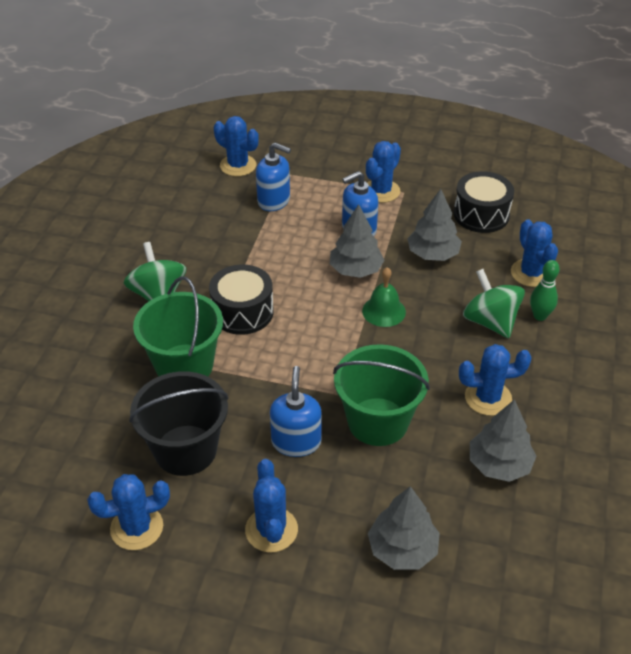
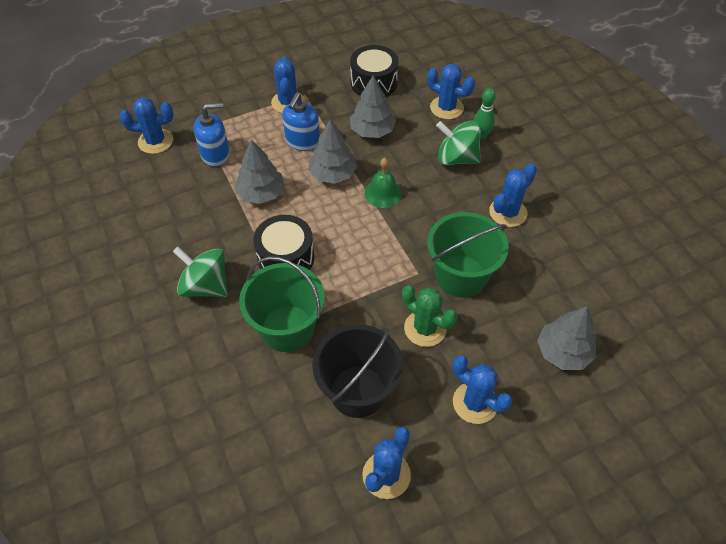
camera: 40 degrees left, 10 degrees up
blue soap dispenser [270,366,322,457] -> green cactus [402,285,457,347]
grey tree [470,399,537,482] -> grey tree moved to [234,139,285,204]

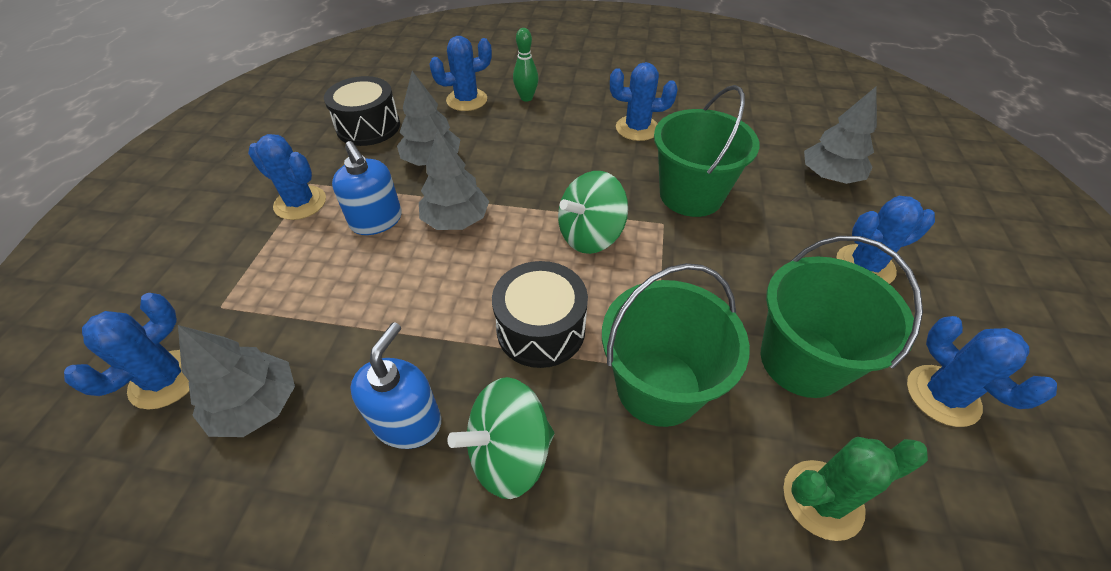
camera: 55 degrees left, 5 degrees down
blue soap dispenser [194,103,230,167] -> blue soap dispenser moved to [350,322,441,449]
grey tree [234,139,285,204] -> grey tree moved to [178,325,295,437]
black bucket [312,324,403,418] -> green bucket [761,236,923,398]
green bell [365,158,402,208] -> none
green cactus [402,285,457,347] -> green cactus moved to [783,437,928,541]
green spinning top [436,121,481,165] -> green spinning top moved to [558,171,628,254]
blue cactus [489,163,537,227] -> blue cactus turned 75 degrees counterclockwise [610,62,678,141]

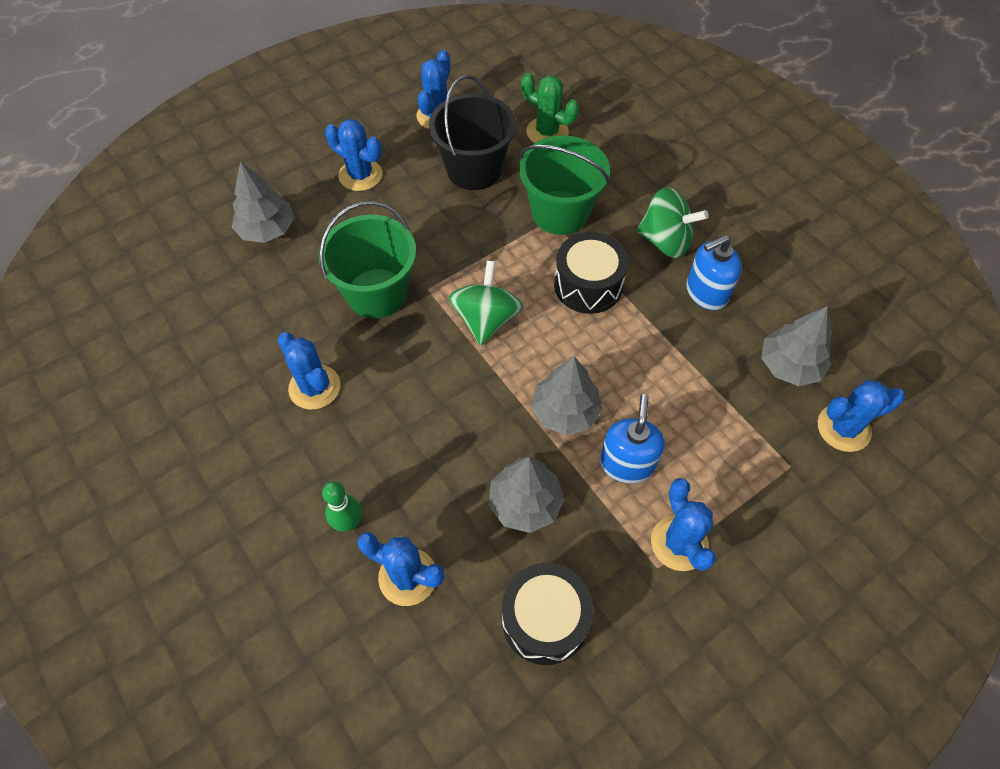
camera: 135 degrees left, 10 degrees up
green spinning top [558,171,628,254] -> green spinning top turned 90 degrees counterclockwise [449,261,523,345]
green bucket [761,236,923,398] -> black bucket [429,75,516,190]

